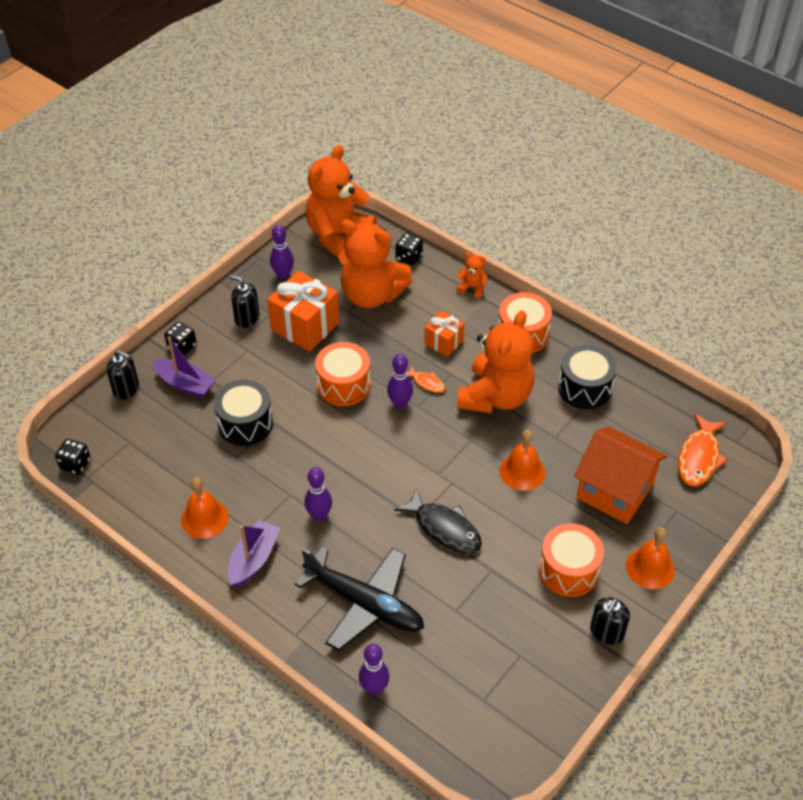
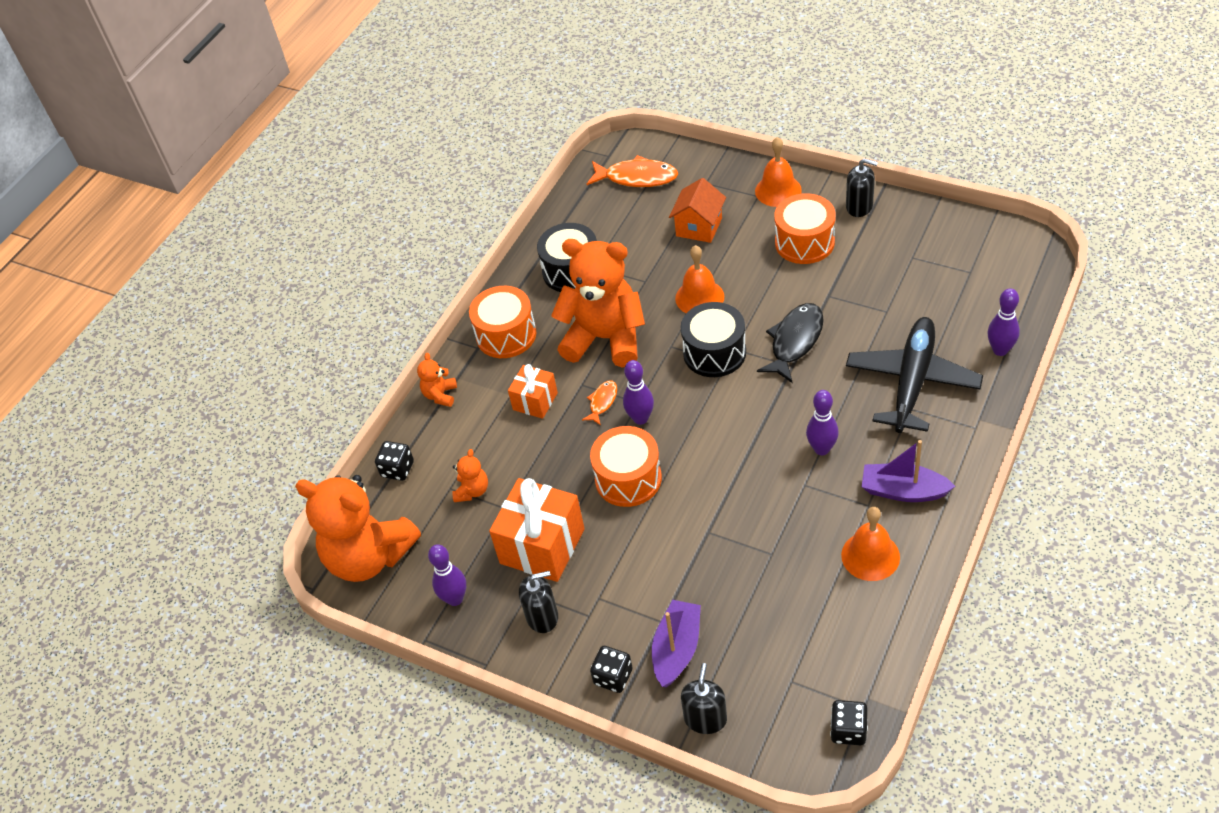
camera: 95 degrees left, 0 degrees up
black drum [214,380,273,446] -> black drum moved to [681,302,746,377]
black soap dispenser [229,275,259,327] -> black soap dispenser turned 120 degrees counterclockwise [519,571,558,633]
orange teddy bear [339,220,412,308] -> orange teddy bear [452,449,488,502], size x0.42
orange house [574,427,667,524] -> orange house [669,178,726,243], size x0.63

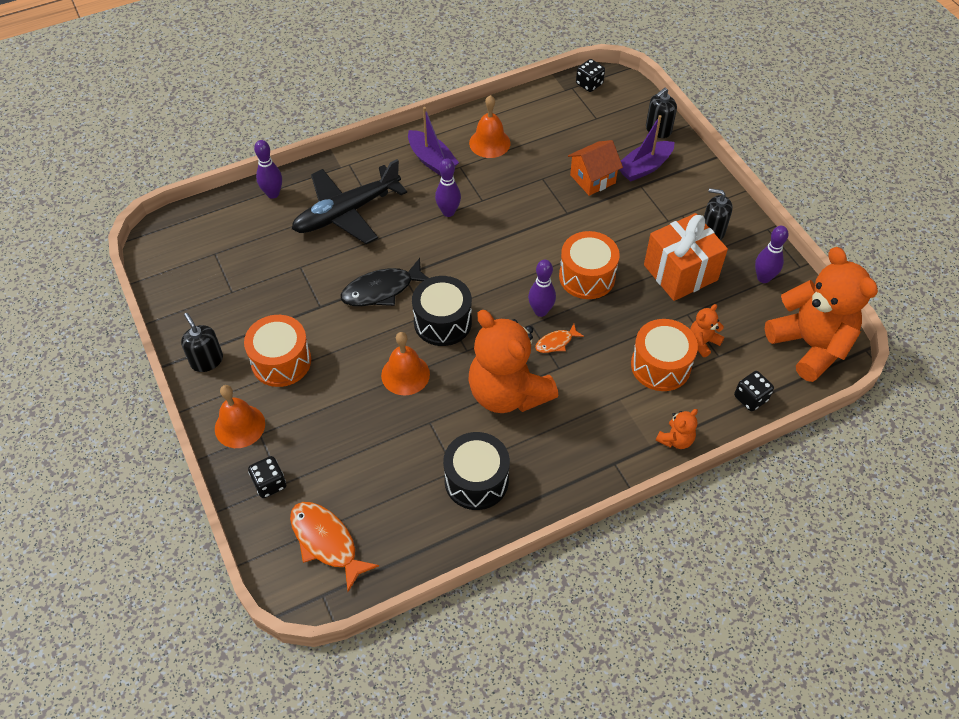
camera: 150 degrees left, 5 degrees up
orange drum [469,286,536,358] -> orange drum moved to [631,319,698,391]
orange gift [508,364,558,419] -> none
black dice [590,646,633,693] -> black dice moved to [248,456,286,498]
orange house [669,178,726,243] -> orange house moved to [568,140,623,196]

